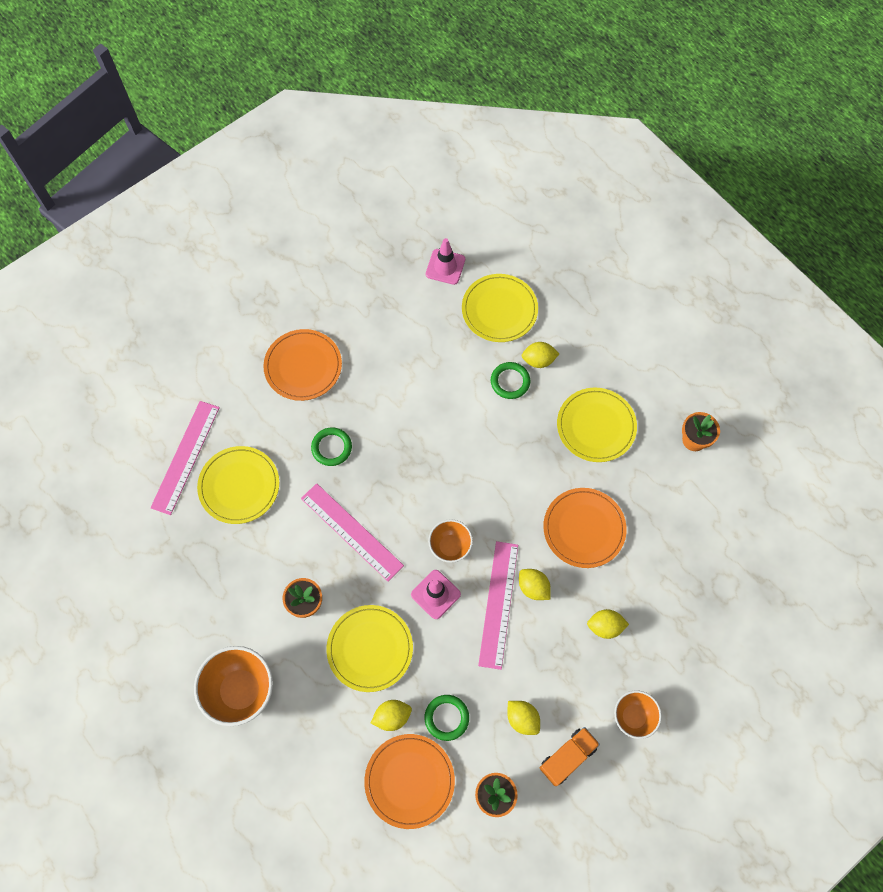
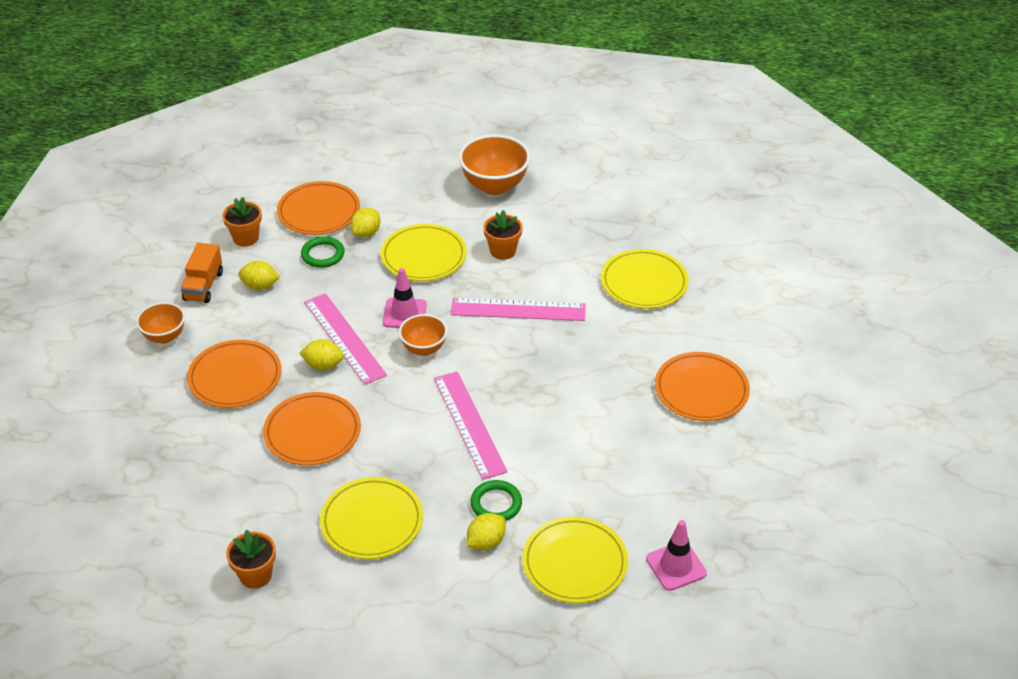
camera: 140 degrees right, 25 degrees down
pink ruler [150,401,220,515] -> pink ruler moved to [434,371,508,480]
green ring [311,427,352,466] -> none
yellow lemon [587,609,629,639] -> orange plate [187,340,282,408]

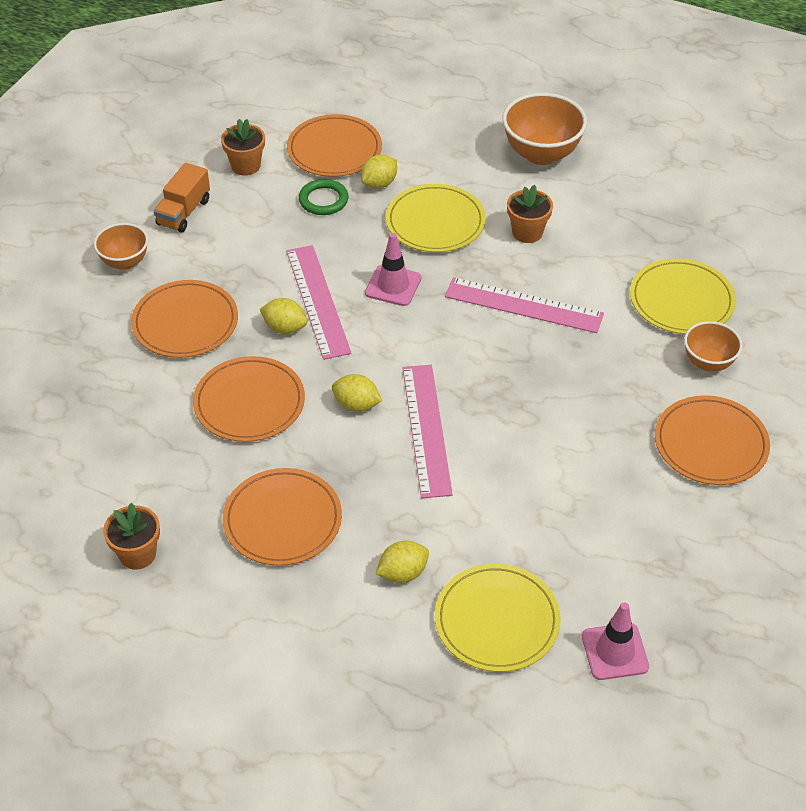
camera: 15 degrees right, 5 degrees up
yellow lemon [238,261,280,290] -> yellow lemon moved to [332,374,382,412]
yellow plate [320,477,423,559] -> orange plate [223,468,342,566]
orange bowl [399,314,447,356] -> orange bowl moved to [684,321,742,372]
green ring [471,480,522,521] -> none

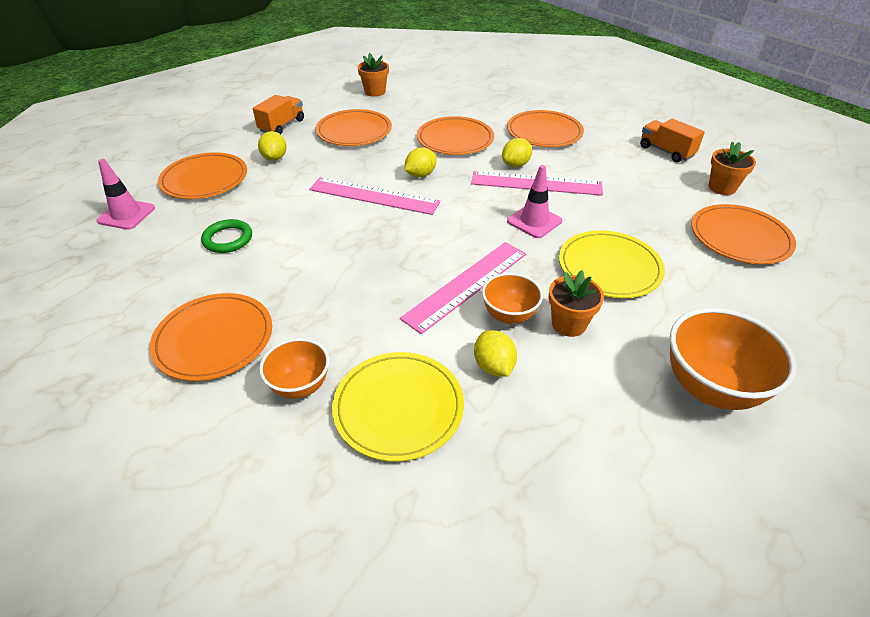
camera: 115 degrees right, 5 degrees down
orange bowl [94,223,148,270] -> orange bowl moved to [482,273,543,324]
green ring [299,179,349,215] -> green ring moved to [201,219,252,253]
yellow lemon [361,154,397,189] -> yellow lemon moved to [474,330,517,377]
yellow plate [435,564,561,672] -> orange plate [158,152,247,199]
none -> orange truck [253,95,304,134]

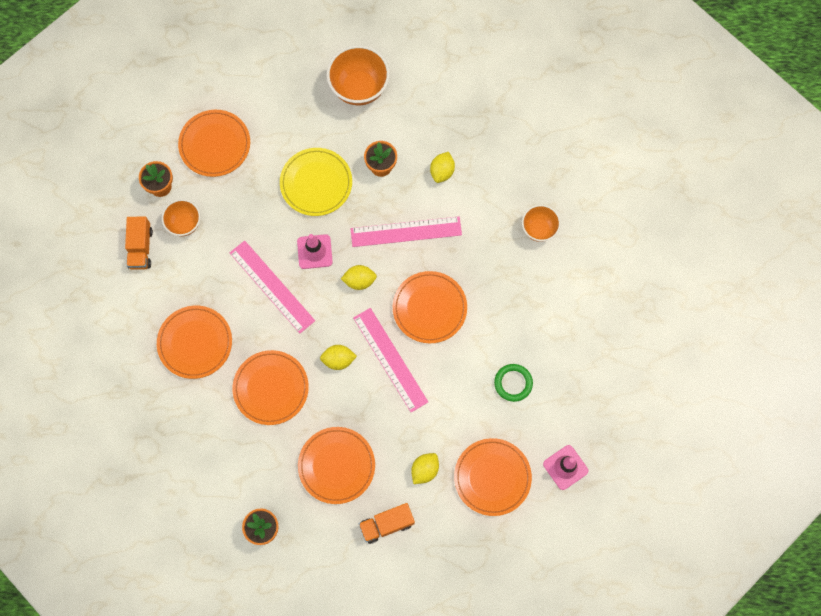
camera: 140 degrees left, 30 degrees up
orange plate [149,293,272,381] -> orange plate moved to [393,271,467,343]
yellow plate [332,352,464,462] -> none
orange bowl [482,273,543,324] -> orange bowl moved to [162,199,201,236]
yellow lemon [502,138,532,167] -> yellow lemon moved to [341,265,377,290]

